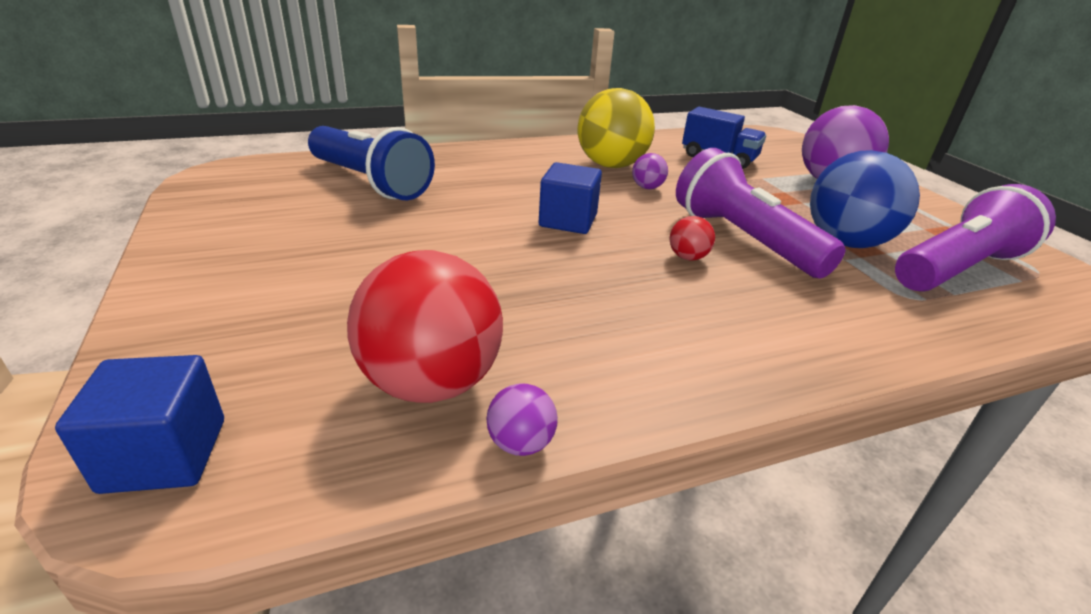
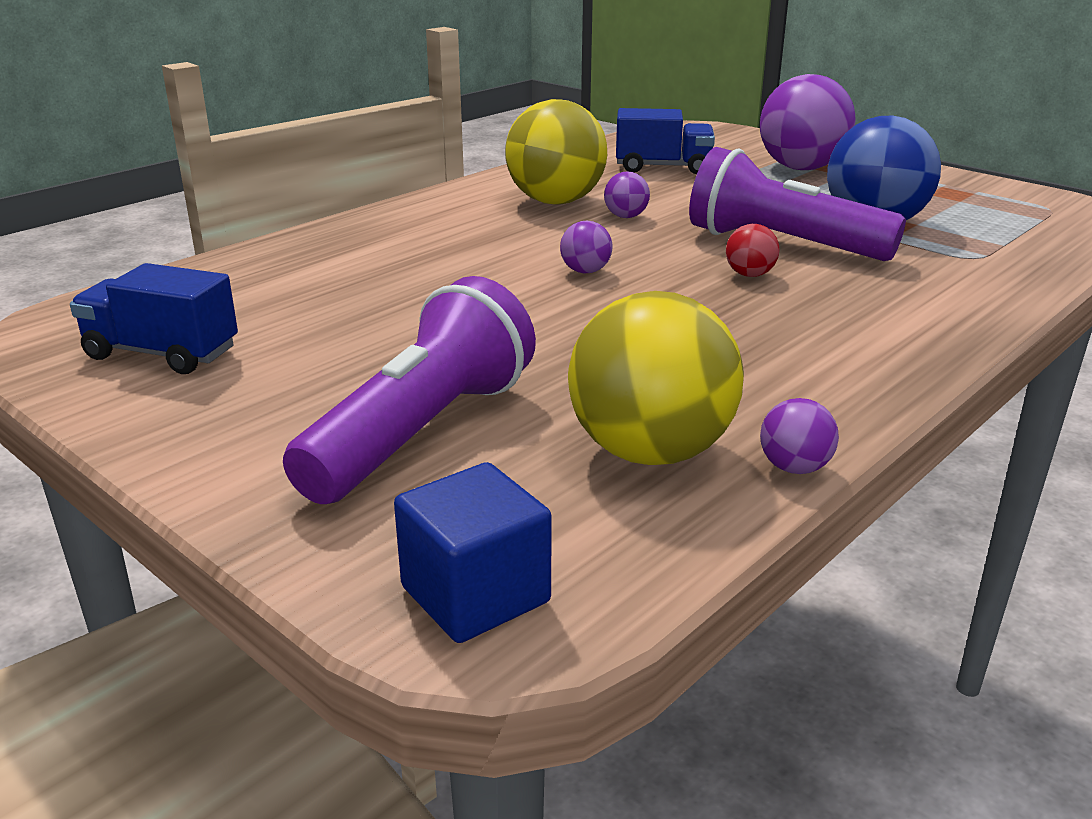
camera: 25 degrees left, 5 degrees down
blue flashlight [308,126,435,200] -> none
red ball [347,250,503,403] -> yellow ball [568,291,744,465]
blue cube [539,162,602,234] -> purple ball [560,221,613,273]
purple flashlight [895,184,1056,292] -> purple flashlight moved to [283,276,536,504]
none -> blue truck [70,263,238,374]

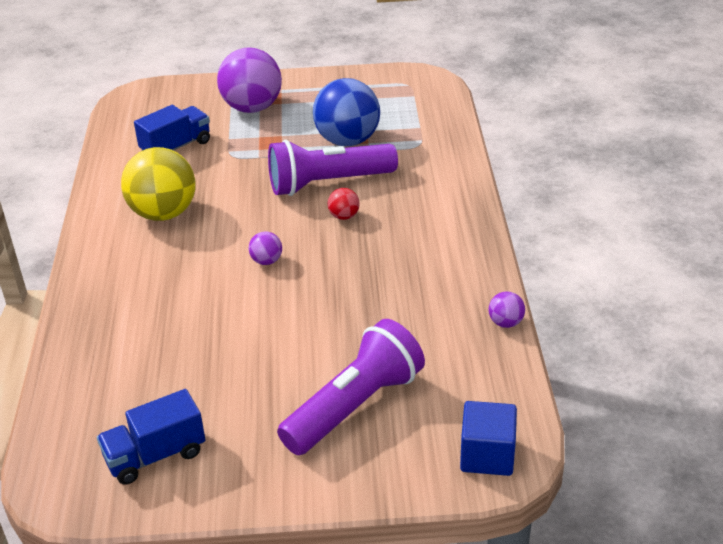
camera: 45 degrees left, 10 degrees up
purple flashlight [283,276,536,504] -> purple flashlight turned 60 degrees clockwise [277,319,425,455]
yellow ball [568,291,744,465] -> none
purple ball [604,171,650,218] -> none

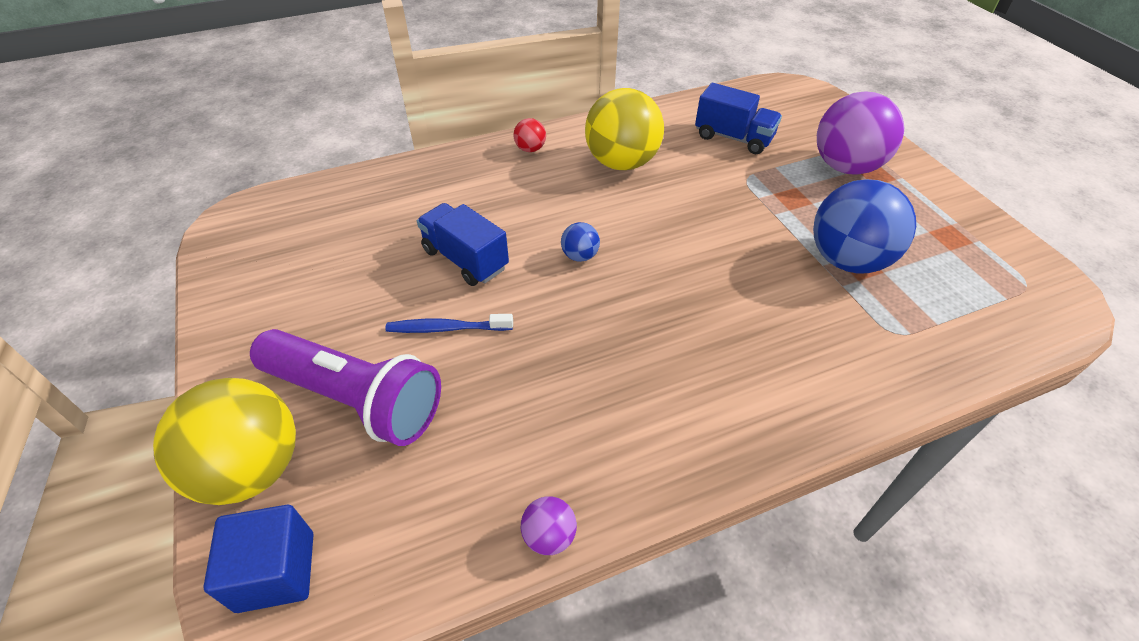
camera: 70 degrees right, 10 degrees up
blue truck [97,389,205,485] -> blue truck moved to [417,203,509,286]
purple ball [249,232,282,265] -> blue ball [561,222,600,262]
purple flashlight [268,140,398,196] -> none
red ball [328,188,360,220] -> red ball moved to [513,118,546,152]
none -> yellow ball [153,378,296,505]
none -> blue toothbrush [385,314,513,333]

